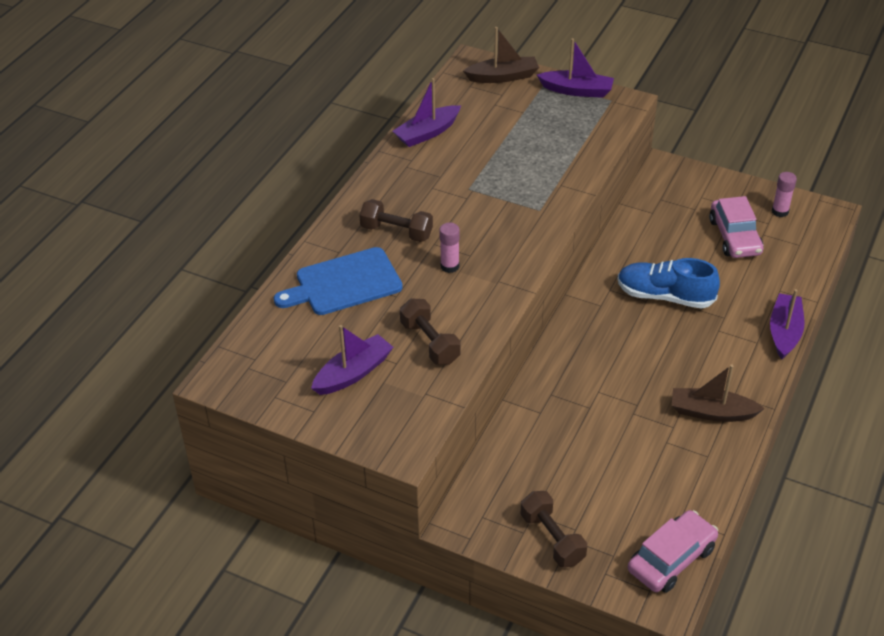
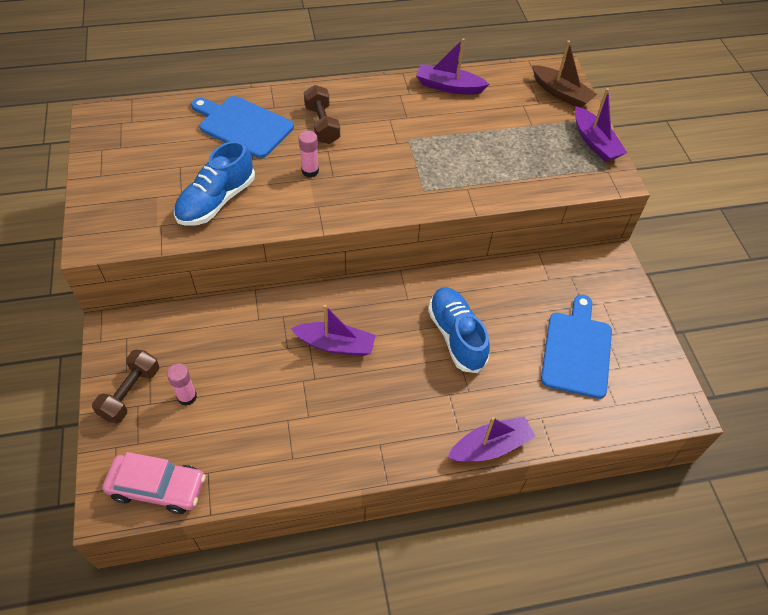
camera: 50 degrees right, 10 degrees up
purple boat [311,325,393,395] -> purple boat moved to [290,305,376,356]
brown dumbbell [400,298,460,365] -> blue shoe [174,141,255,226]
brown boat [672,365,765,422] -> none
pink car [709,196,764,258] -> blue cutting board [541,295,612,399]
pink glue stick [772,172,797,217] -> pink glue stick moved to [167,364,197,406]

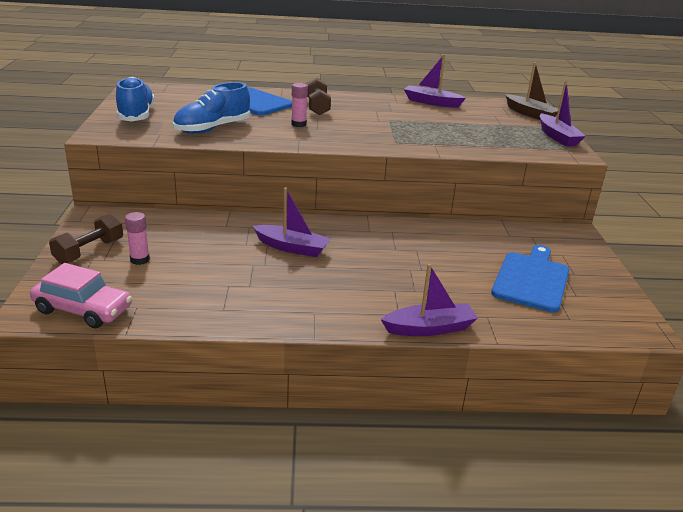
camera: 10 degrees right, 25 degrees down
blue shoe [428,287,490,373] -> blue shoe moved to [116,77,155,121]

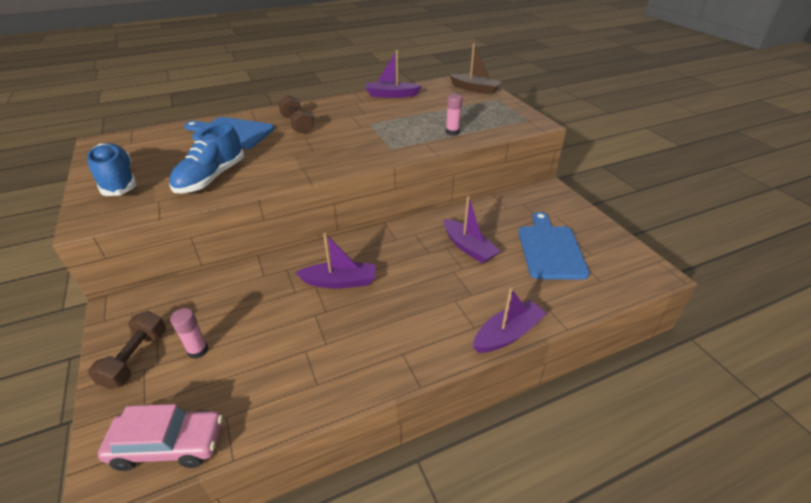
camera: 20 degrees left, 10 degrees up
pink glue stick [291,83,308,127] -> pink glue stick moved to [446,94,463,136]
purple boat [540,81,586,146] -> purple boat moved to [444,196,501,264]

